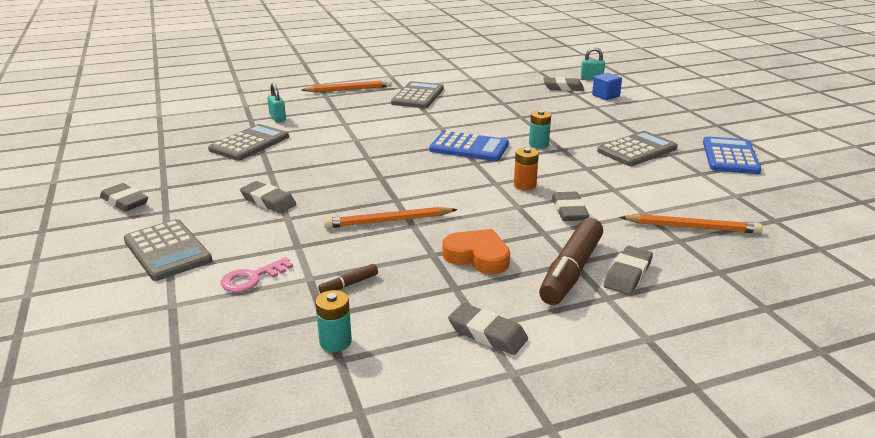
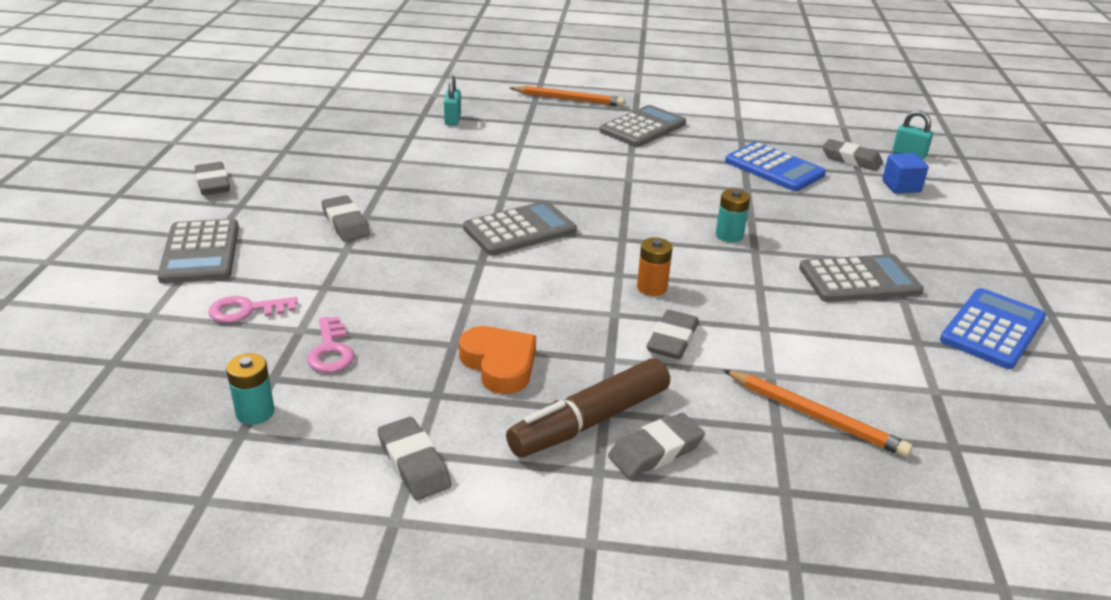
camera: 25 degrees right, 5 degrees up
grey calculator [208,124,289,161] -> grey calculator moved to [463,201,577,256]
brown marker [318,264,378,293] -> pink key [307,316,355,373]
orange pencil [324,207,457,228] -> none
blue calculator [429,131,509,161] -> blue calculator moved to [725,142,826,191]

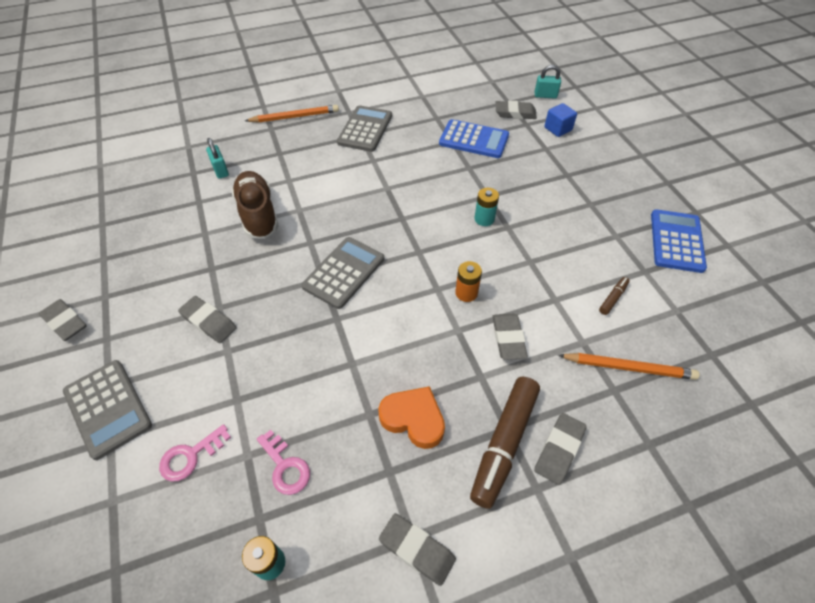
camera: 25 degrees left, 20 degrees up
grey calculator [799,254,924,302] -> none
none -> brown shoe [231,171,279,239]
none -> brown marker [599,277,630,315]

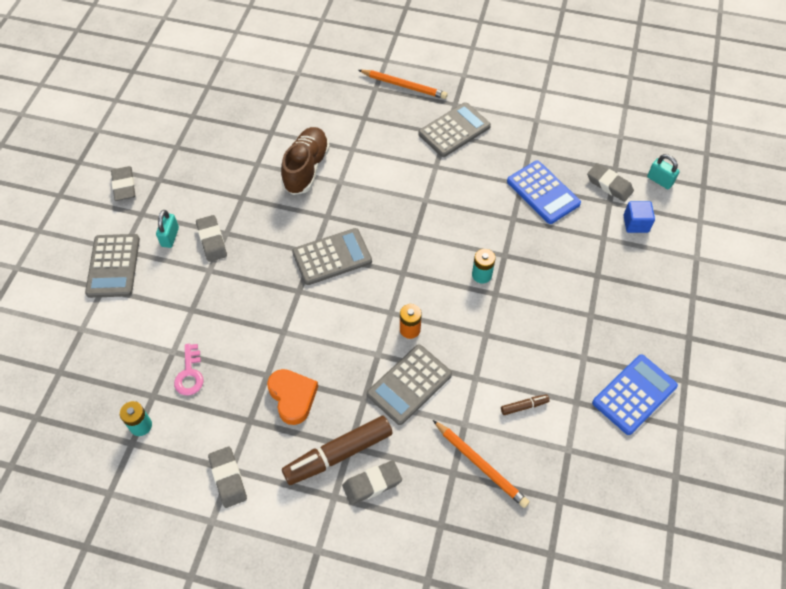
camera: 35 degrees right, 5 degrees up
pink key [159,424,231,482] -> none
turquoise padlock [206,138,229,179] -> turquoise padlock moved to [156,210,179,248]
grey eraser [492,314,528,360] -> grey calculator [367,345,452,425]

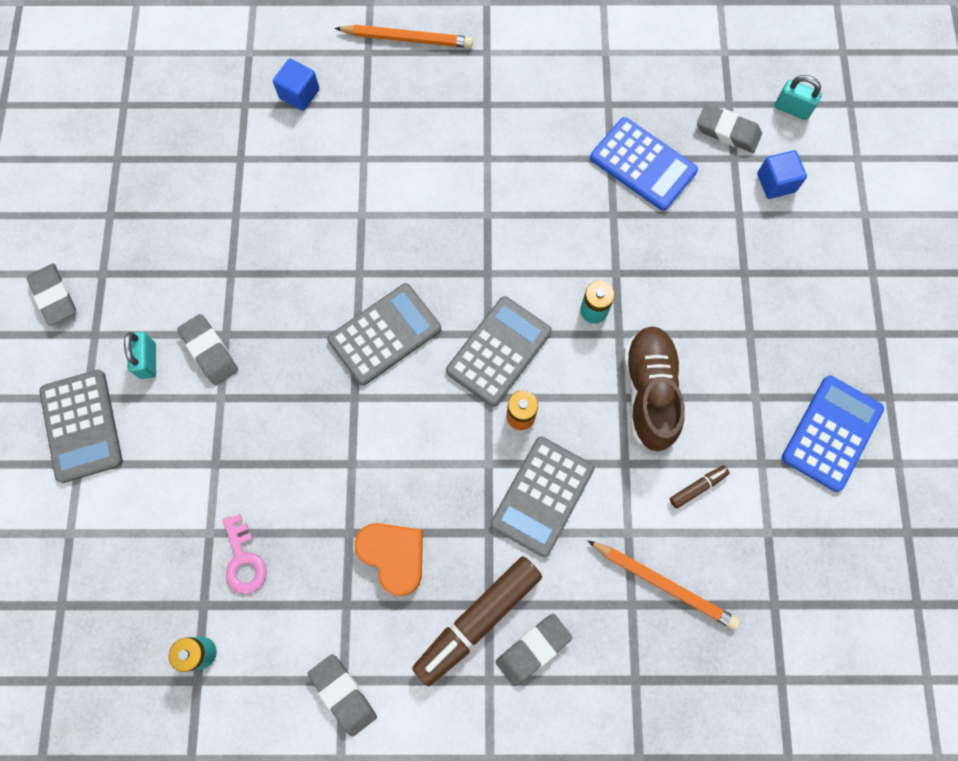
camera: 15 degrees left, 15 degrees up
brown shoe [281,127,330,195] -> brown shoe moved to [624,326,685,451]
grey calculator [418,102,491,157] -> grey calculator moved to [446,296,552,407]
none -> blue cube [273,59,320,111]

